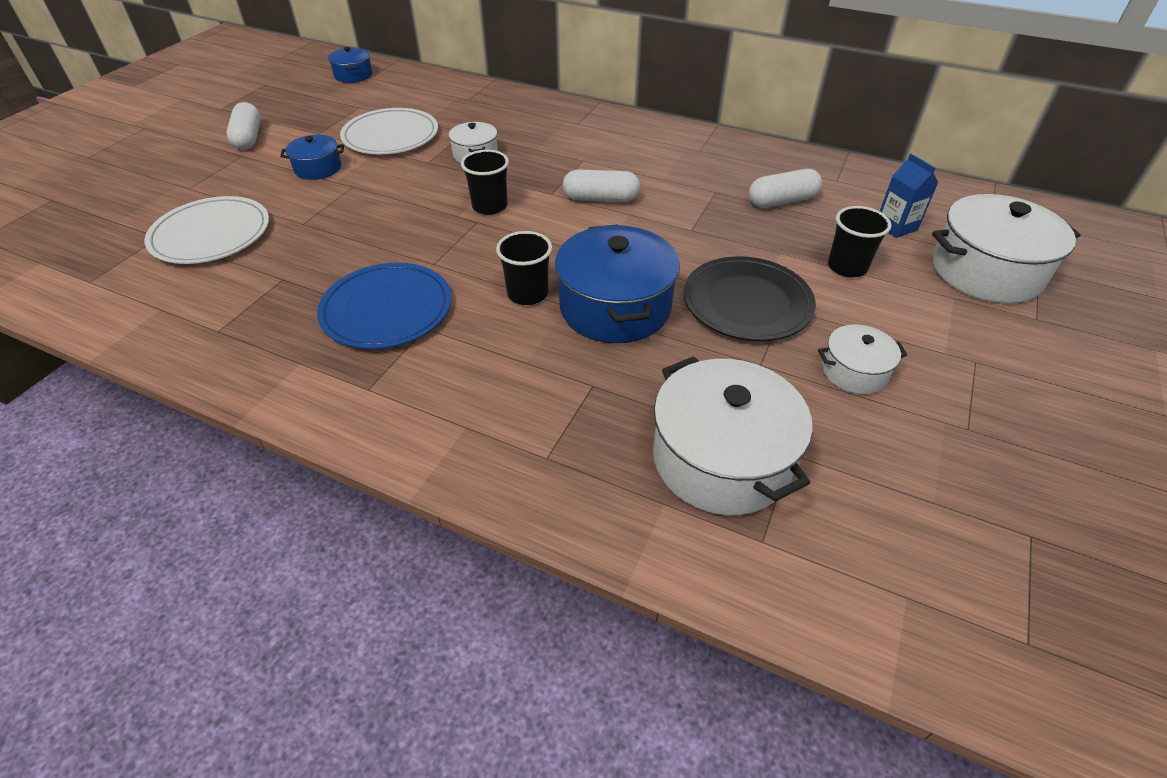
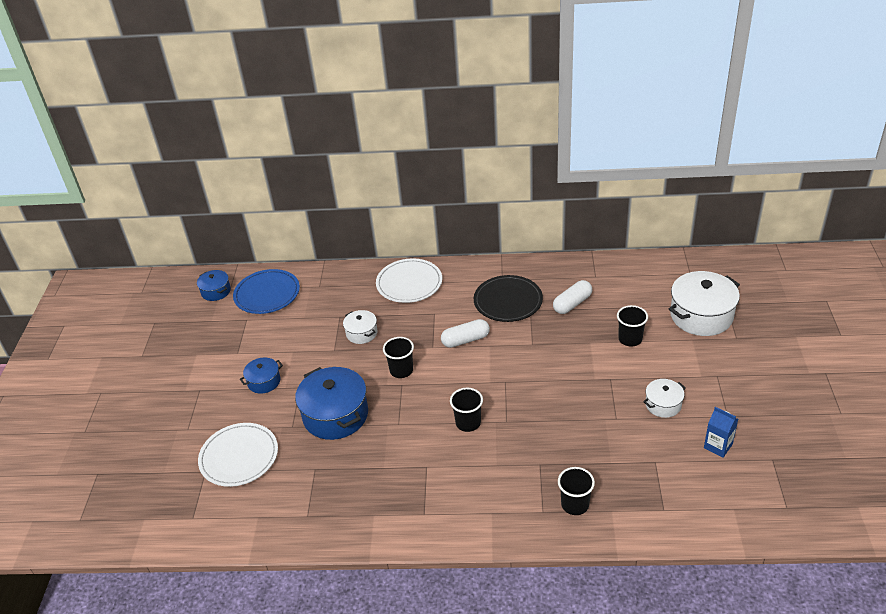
camera: 20 degrees left, 5 degrees down
white capsule [227,102,261,149] -> none
blue plate [317,263,452,349] -> blue plate moved to [233,269,300,314]
white plate [340,108,438,154] -> white plate moved to [376,258,442,303]
blue pot [555,224,680,343] -> blue pot moved to [295,367,368,440]
white pot [653,356,812,515] -> none
black plate [684,256,816,341] -> black plate moved to [474,275,543,322]
blue carton [880,154,938,238] -> blue carton moved to [704,407,738,458]
none -> black cup [558,467,595,515]

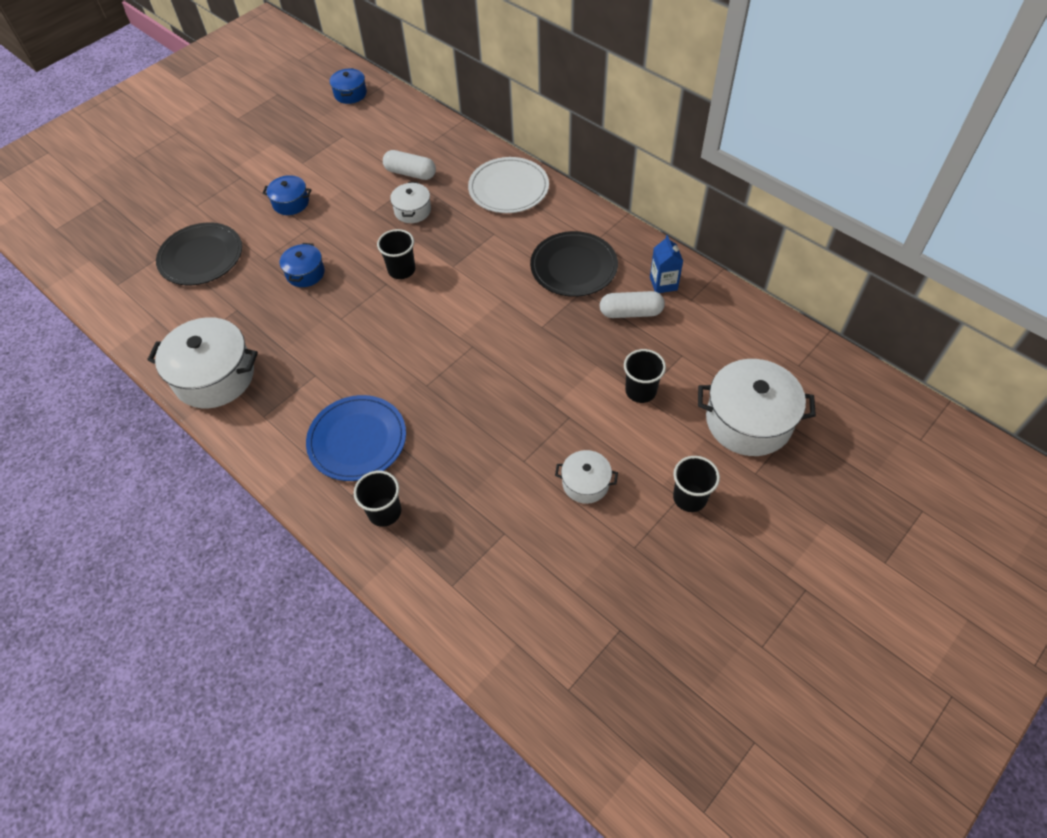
camera: 40 degrees right, 15 degrees up
white plate [198,423,278,487] -> black plate [156,223,242,285]
blue plate [233,269,300,314] -> blue plate moved to [306,395,406,481]
blue pot [295,367,368,440] -> blue pot [280,243,325,287], size x0.53
white capsule [441,319,490,348] -> white capsule moved to [383,150,436,180]
black cup [450,388,483,432] -> black cup moved to [673,456,720,512]
blue carton [704,407,738,458] -> blue carton moved to [650,235,683,293]
none -> white pot [147,317,258,408]

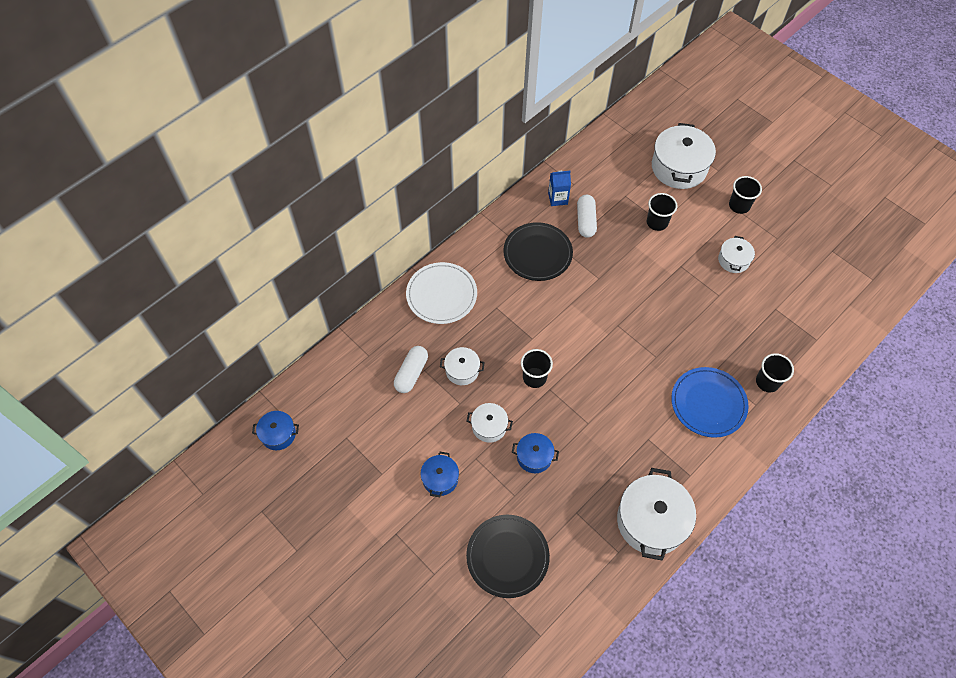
camera: 90 degrees left, 5 degrees up
none -> white pot [466,403,513,443]

